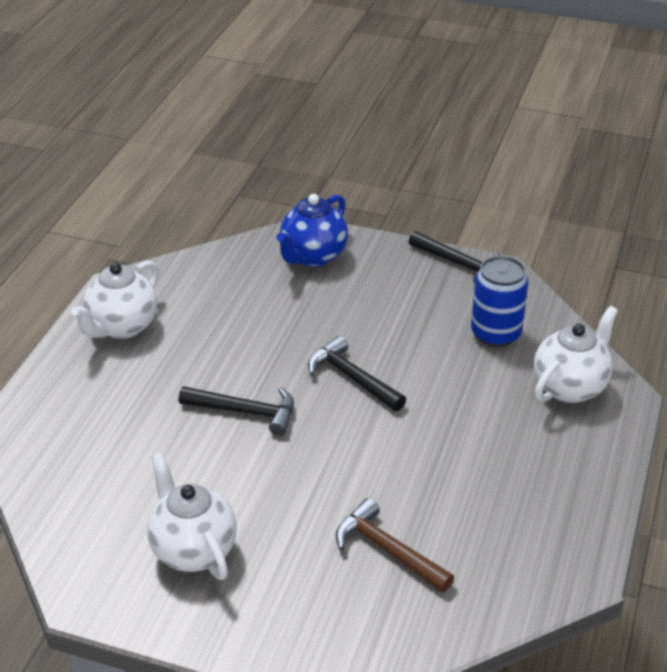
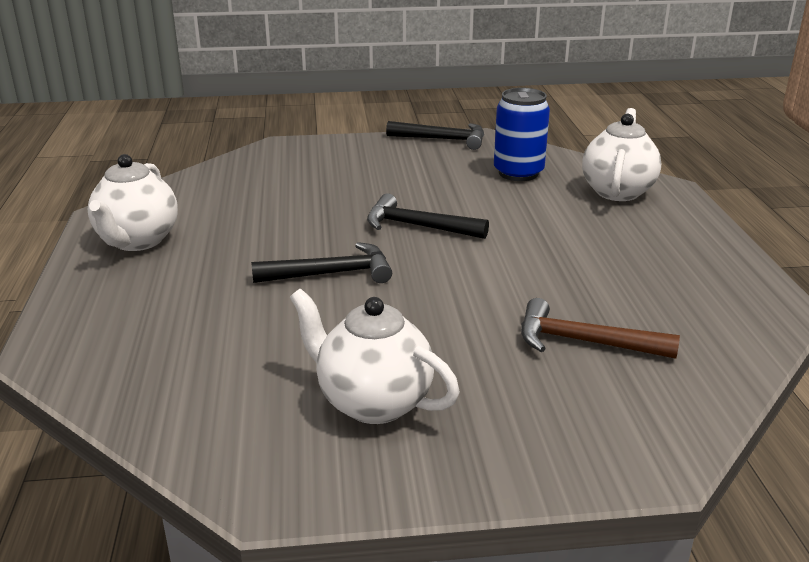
camera: 25 degrees left, 10 degrees down
blue teapot [277,194,348,267] -> none

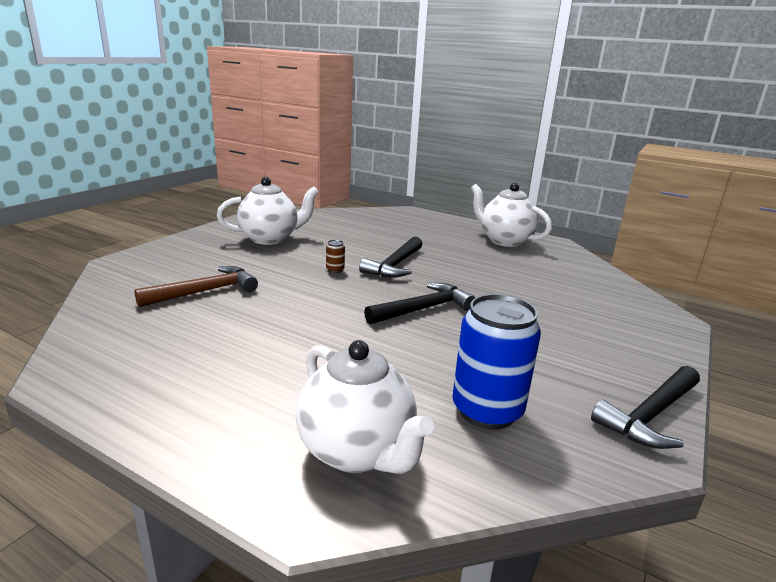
camera: 125 degrees right, 5 degrees down
none -> brown can [326,240,345,273]

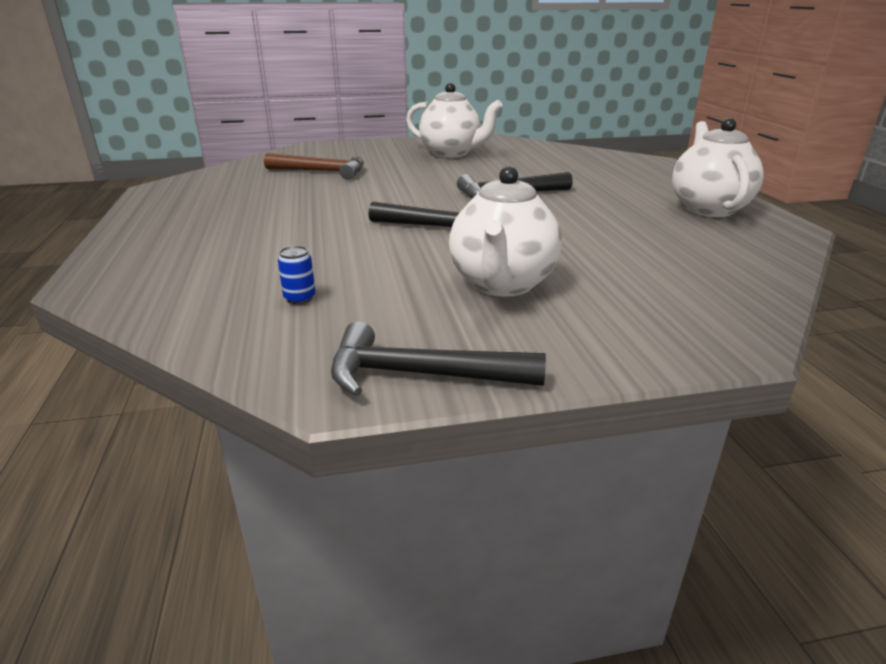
camera: 50 degrees right, 5 degrees up
white teapot [296,340,434,474] -> white teapot moved to [449,166,562,297]
brown can [326,240,345,273] -> none
blue can [452,294,541,430] -> blue can [278,246,315,304], size x0.40

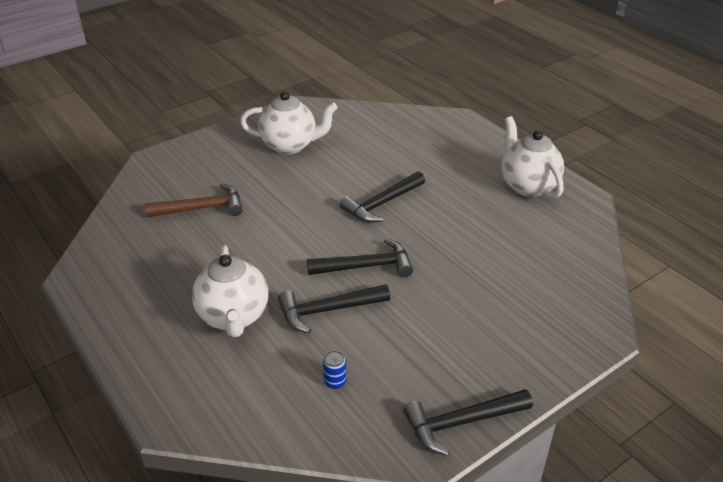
camera: 25 degrees left, 10 degrees up
white teapot [449,166,562,297] -> white teapot moved to [192,245,268,337]
none -> black hammer [278,284,390,333]

